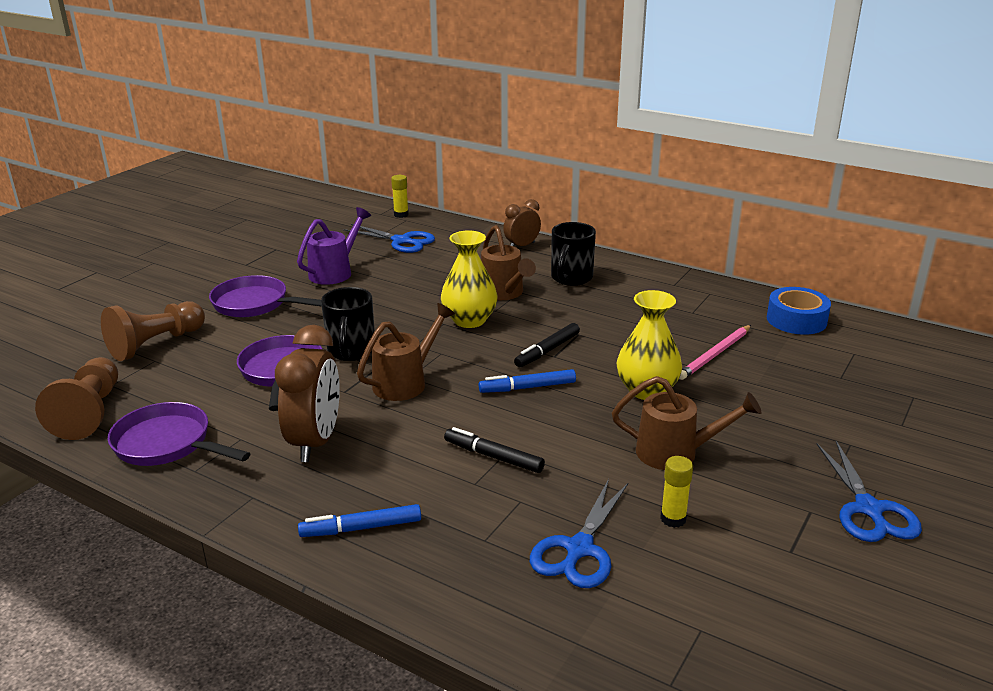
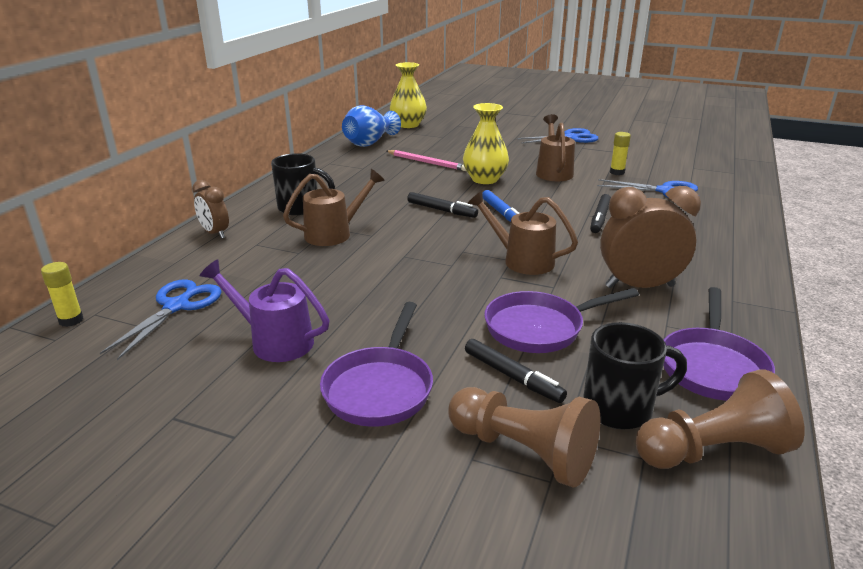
camera: 100 degrees left, 0 degrees up
blue marker [298,504,421,537] -> none
black mug [321,287,375,361] -> black mug moved to [583,322,687,429]
yellow vase [441,231,498,328] -> yellow vase moved to [390,62,427,128]
blue tape [767,287,831,335] -> blue vase [342,105,401,147]
none -> black marker [465,339,567,403]

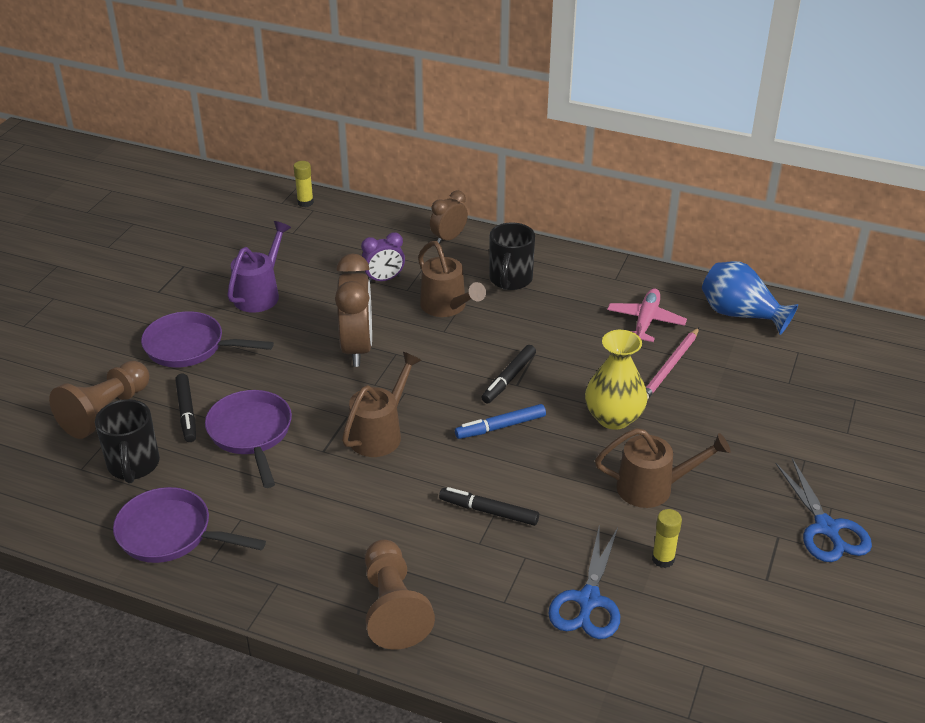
camera: 90 degrees right, 10 degrees up
blue scissors [100,280,222,360] -> none
yellow vase [390,62,427,128] -> none
black marker [465,339,567,403] -> black marker turned 60 degrees counterclockwise [175,374,196,442]
brown clock [600,186,701,288] -> brown clock moved to [335,253,372,367]
brown pawn [636,369,805,469] -> brown pawn moved to [365,540,435,650]
none -> purple clock [361,232,405,283]
none -> pink plane [607,288,687,342]

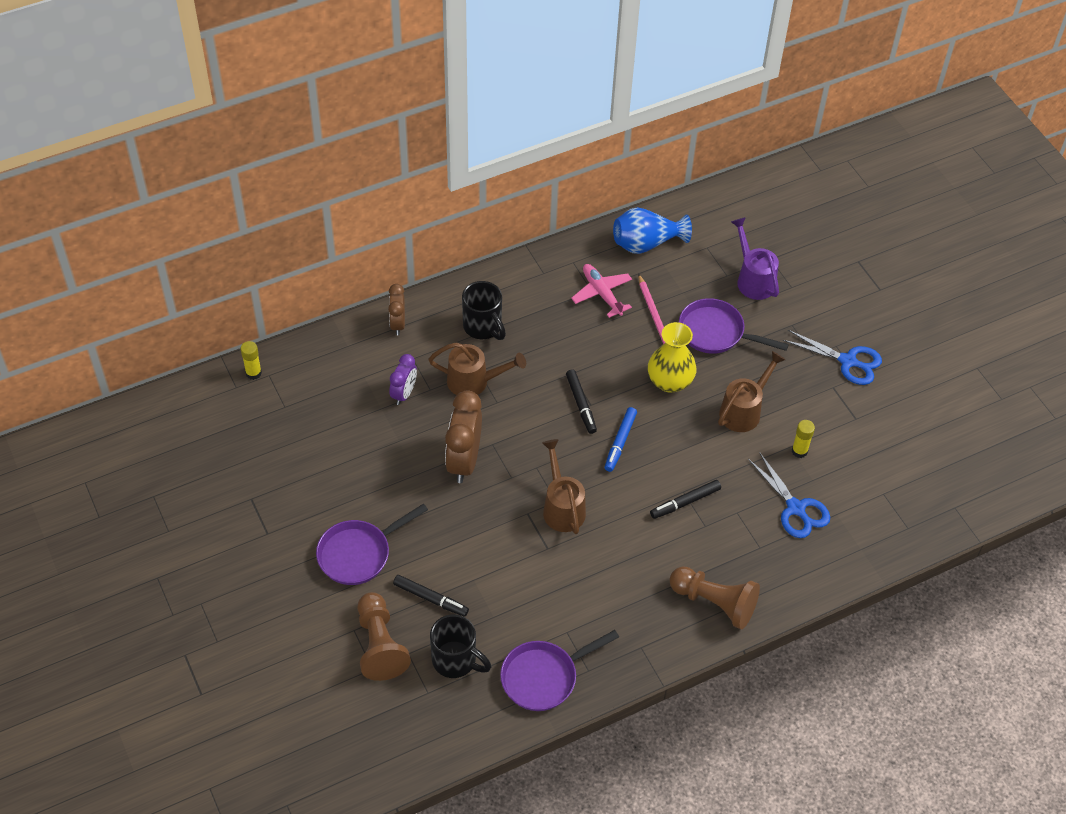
camera: 50 degrees left, 15 degrees up
purple pan [205,390,292,488] -> purple pan moved to [679,298,789,354]
purple watering can [227,221,291,313] -> purple watering can moved to [731,217,779,300]
brown clock [335,253,372,367] -> brown clock turned 120 degrees counterclockwise [445,391,482,483]

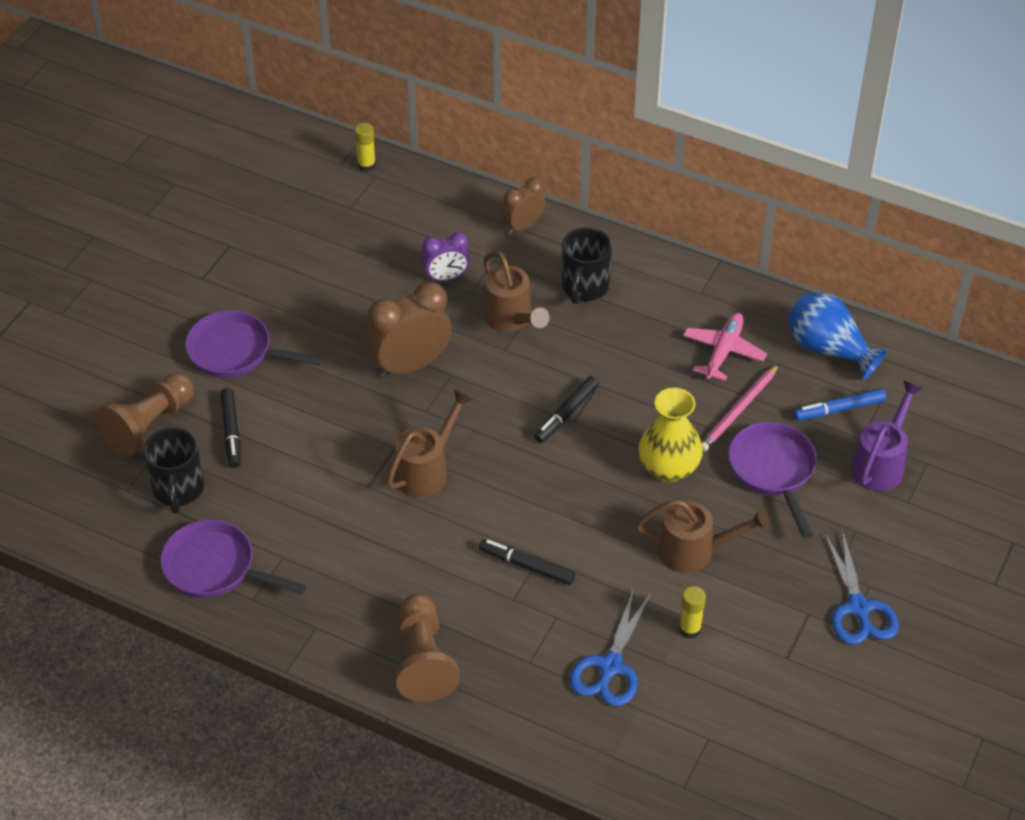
camera: 55 degrees right, 5 degrees down
blue marker [605,407,637,472] -> blue marker moved to [794,388,886,421]

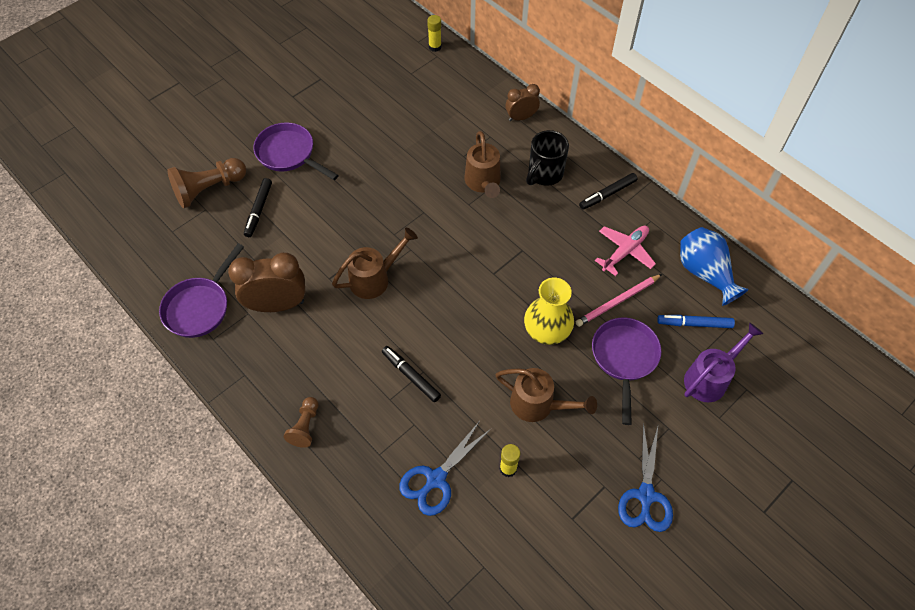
camera: 20 degrees right, 10 degrees up
black mug [143,428,204,513] -> none
purple pan [160,520,306,598] -> purple pan turned 105 degrees counterclockwise [159,243,244,338]
brown clock [366,282,452,378] -> brown clock moved to [228,253,305,312]
brown pawn [395,593,460,702] -> brown pawn [284,397,318,448], size x0.58
purple clock [422,232,470,282] -> none
black marker [534,376,599,443] -> black marker moved to [579,173,637,210]

